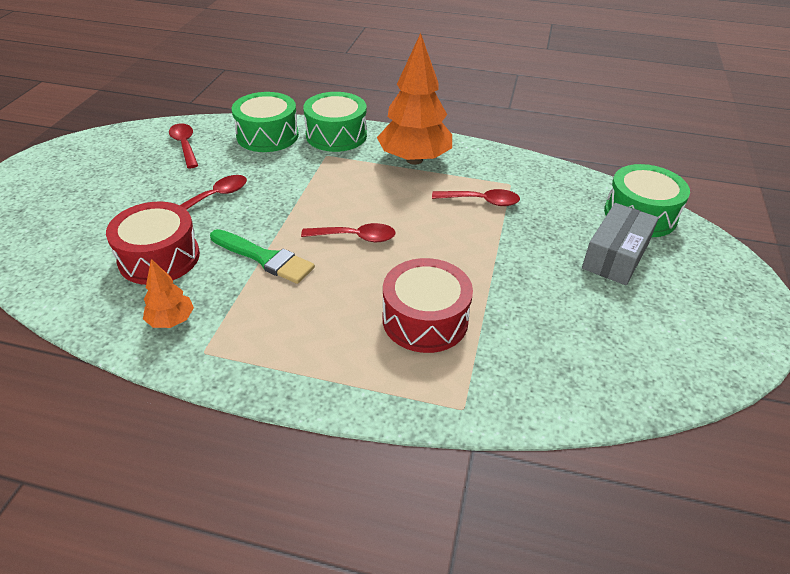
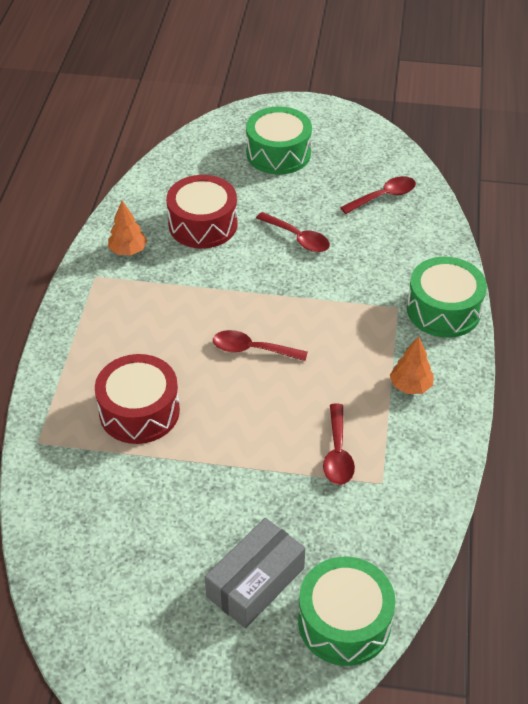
camera: 85 degrees right, 5 degrees up
green brush [210,229,315,284] -> none
green drum [232,92,299,152] -> green drum moved to [246,107,312,175]
red spoon [301,223,396,242] -> red spoon turned 105 degrees clockwise [213,330,308,361]
orange tree [377,33,452,165] -> orange tree [390,336,434,394], size x0.48
grey box [582,203,659,285] -> grey box turned 75 degrees counterclockwise [205,518,305,628]

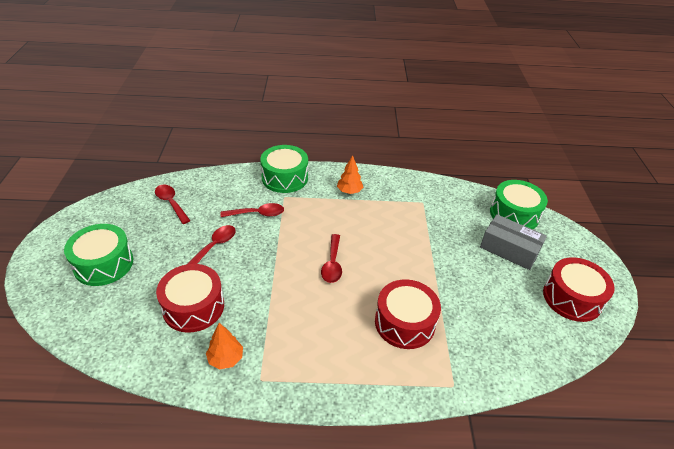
camera: 100 degrees left, 5 degrees down
red spoon [323,403,355,485] -> red spoon moved to [220,203,284,217]
none -> red drum [543,257,615,322]

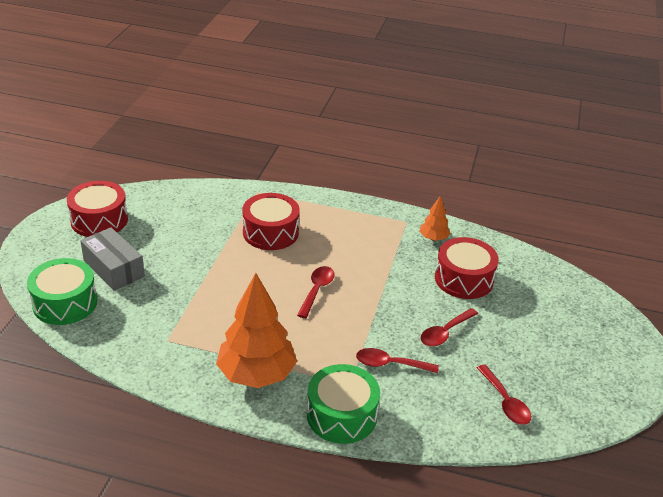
camera: 165 degrees left, 5 degrees down
green drum [64,224,133,286] -> none
orange tree [337,155,363,194] -> orange tree [216,273,297,388], size x2.09

